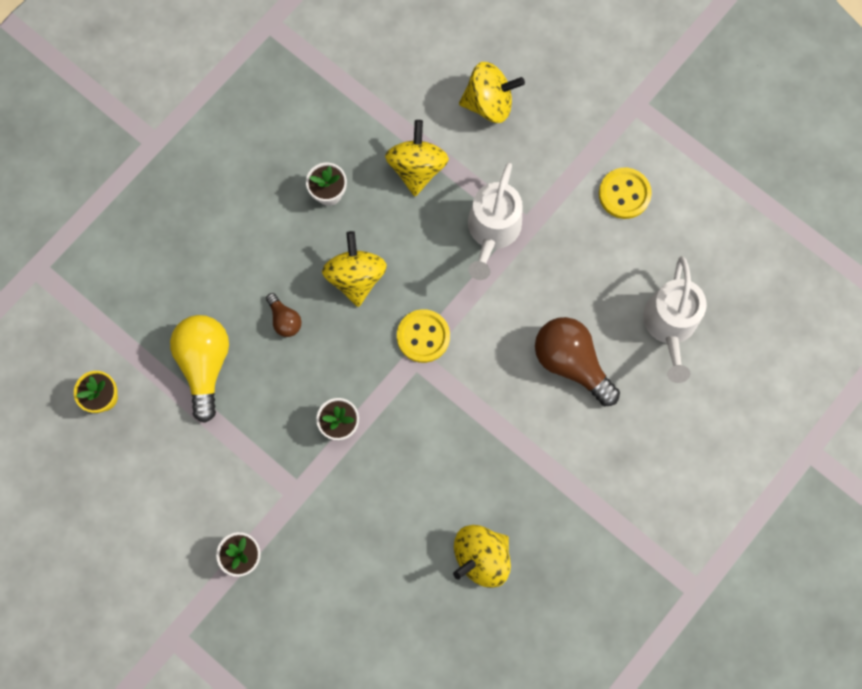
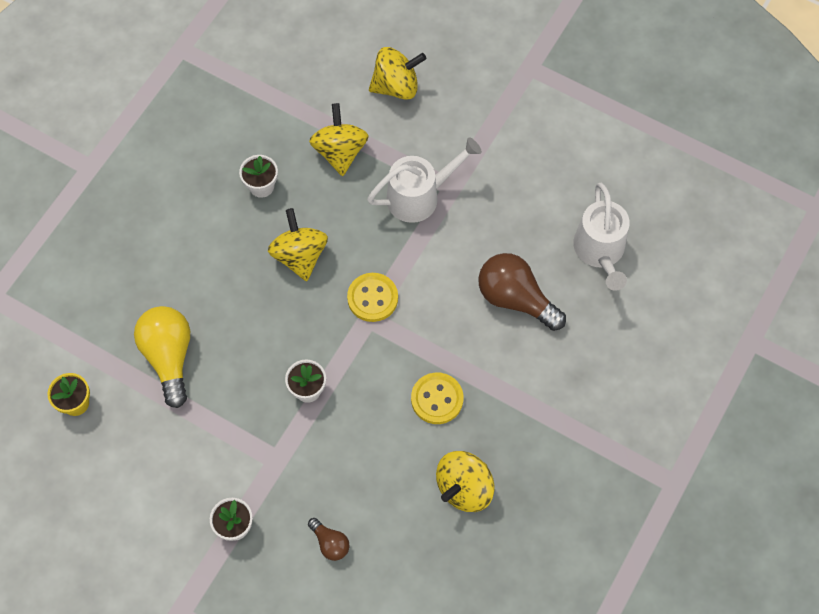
camera: 10 degrees left, 10 degrees down
brown light bulb [266,293,302,337] -> brown light bulb moved to [308,518,349,561]
white watering can [468,163,523,280] -> white watering can turned 120 degrees counterclockwise [367,137,482,223]
yellow button [599,168,652,219] -> yellow button moved to [411,372,464,424]

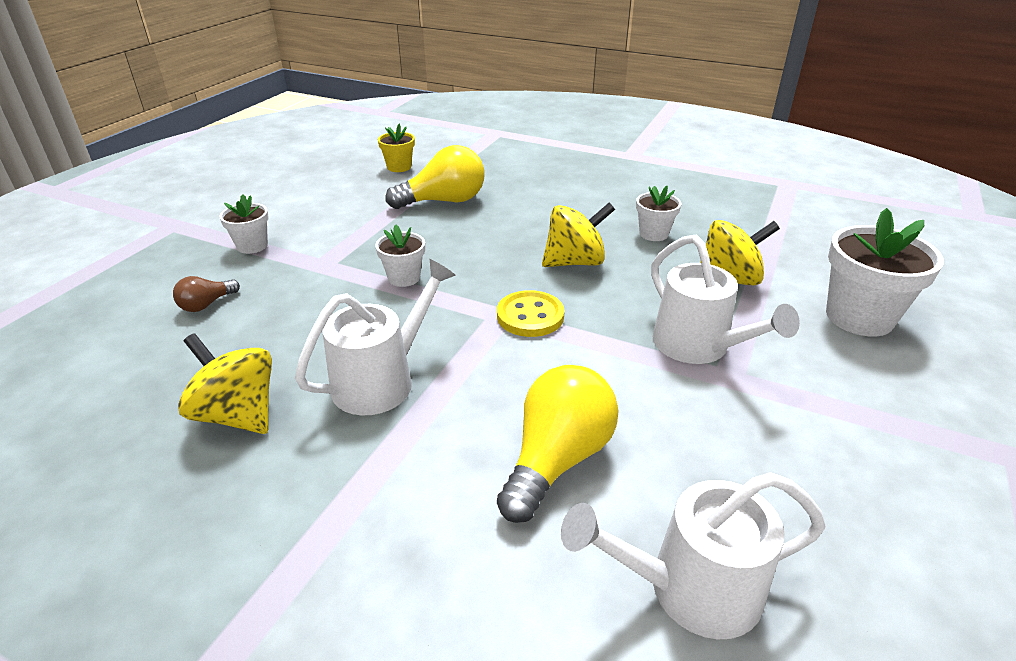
camera: 85 degrees right, 30 degrees down
yellow spinning top [369,47,426,100] -> white flower pot [826,208,944,336]
yellow button [411,372,464,424] -> white watering can [295,259,456,415]
brown light bulb [479,253,566,331] -> yellow light bulb [497,365,618,523]

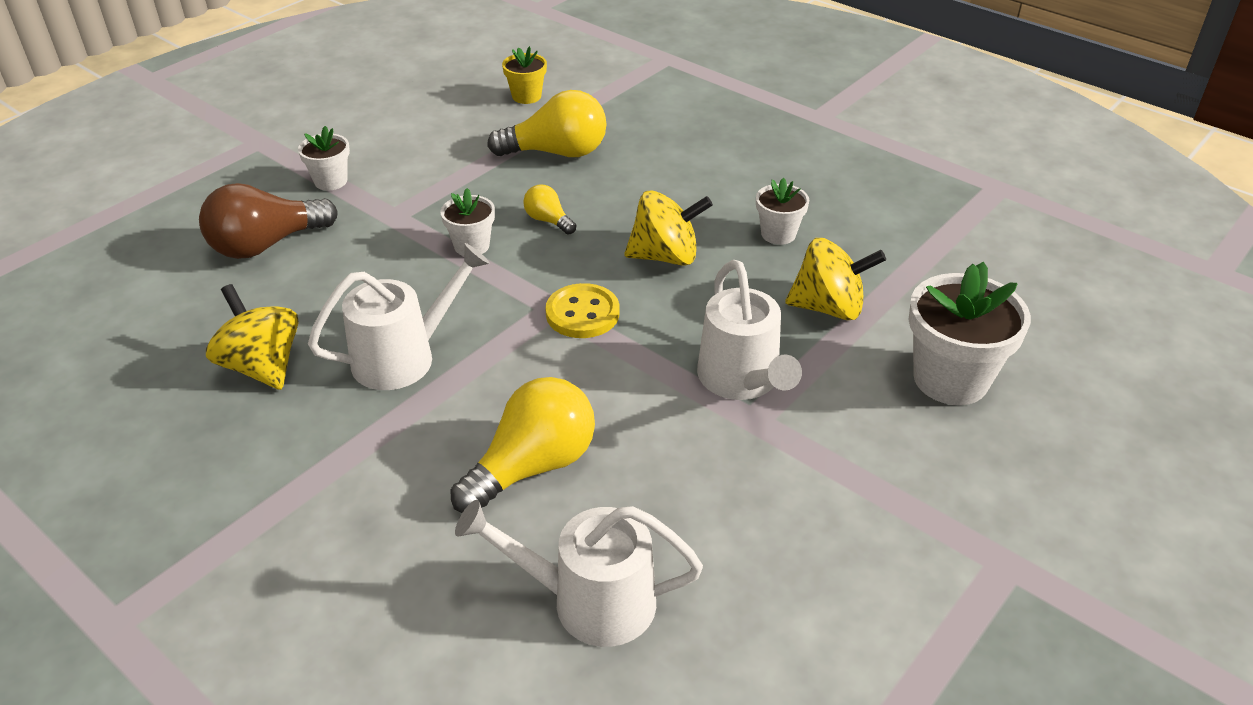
camera: 15 degrees right, 5 degrees up
brown light bulb [173,276,240,312] -> brown light bulb [199,183,338,259], size x1.99
none -> yellow light bulb [523,185,576,235]

